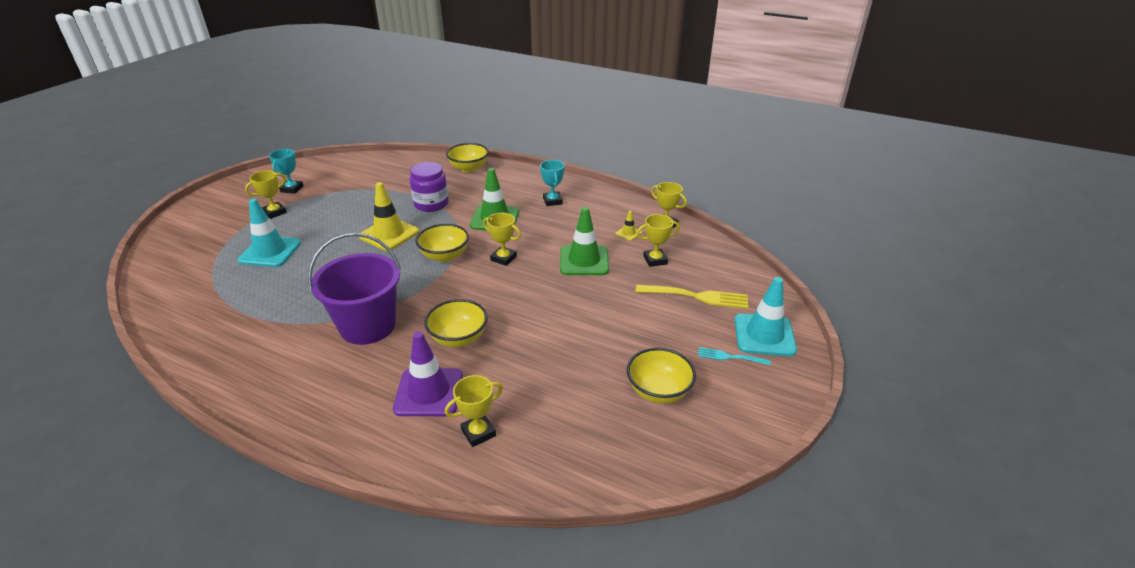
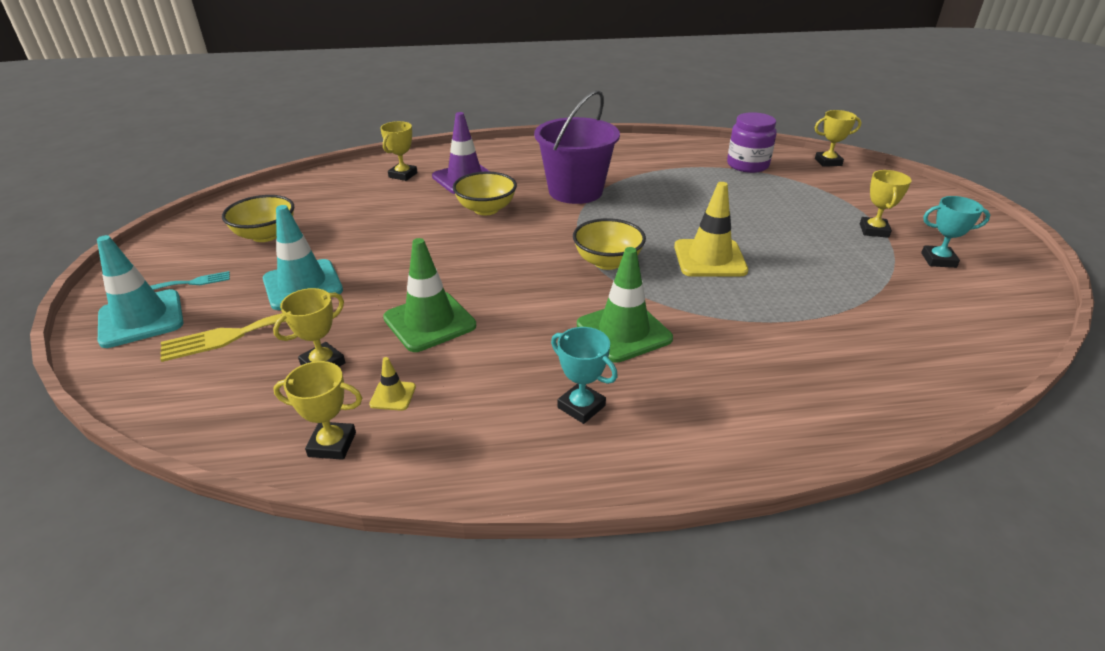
camera: 145 degrees right, 0 degrees up
turquoise traffic cone [238,199,301,267] -> turquoise traffic cone moved to [263,205,343,310]
turquoise trophy [269,149,303,194] -> turquoise trophy turned 60 degrees counterclockwise [921,196,990,268]
purple jar [409,162,449,212] -> purple jar moved to [727,112,777,173]
yellow bowl [446,143,489,172] -> none
yellow trophy [483,213,521,266] -> yellow trophy moved to [815,110,861,167]

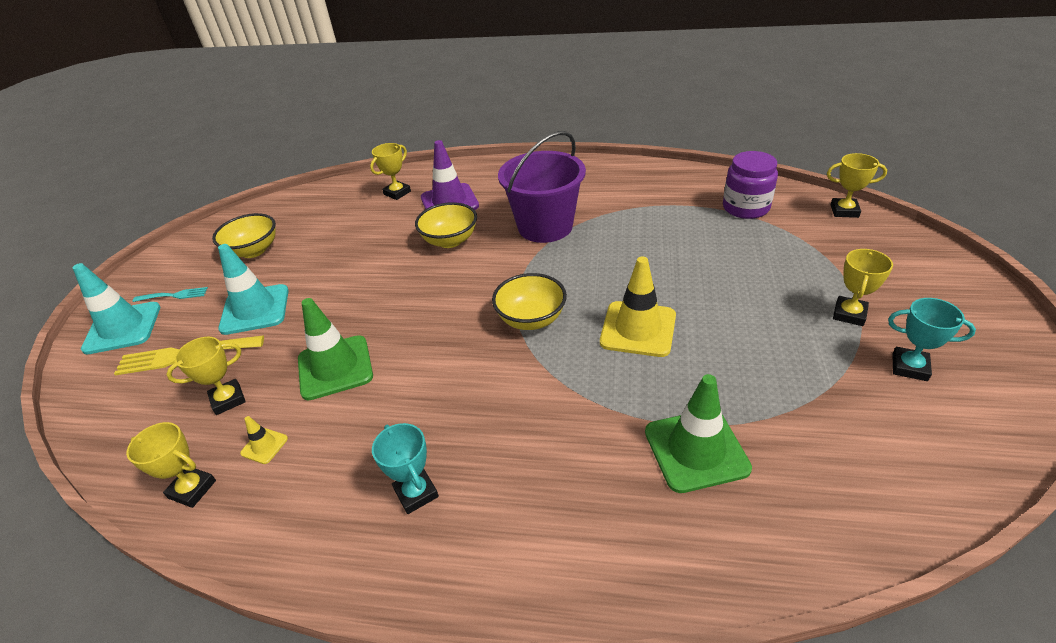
camera: 20 degrees right, 5 degrees up
green traffic cone [577,247,673,363] -> green traffic cone moved to [645,374,752,493]

